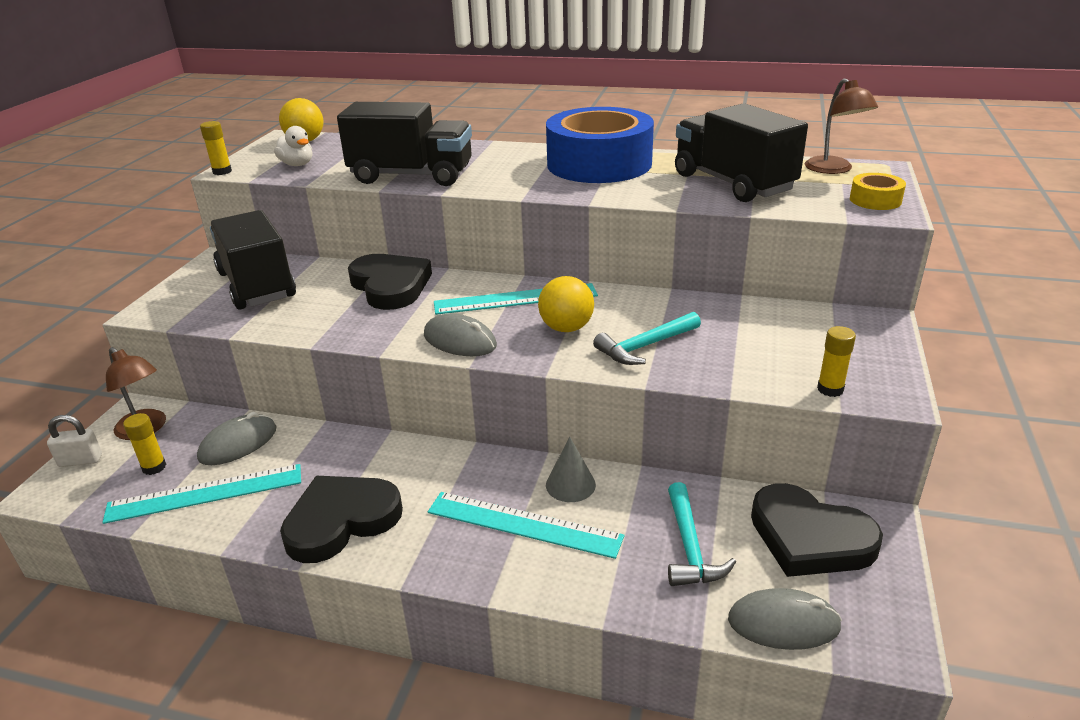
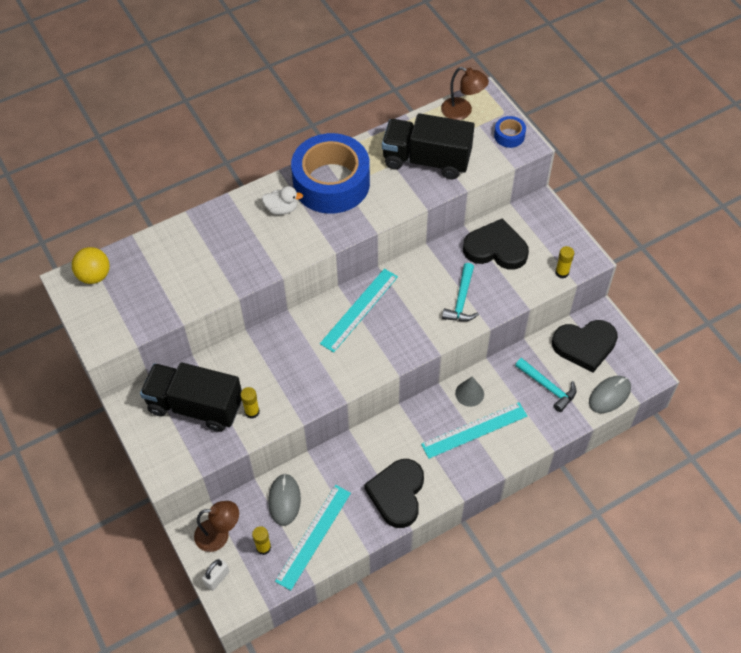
camera: 45 degrees left, 25 degrees up
yellow glue stick [200,121,232,175] -> yellow glue stick moved to [240,387,260,419]
white duck [274,126,313,166] -> white duck moved to [262,186,303,215]
black truck [337,102,472,186] -> none
black heart [348,254,432,310] -> black heart moved to [463,218,529,270]
grey mouse [424,314,497,356] -> none
yellow ball [538,276,594,332] -> none
yellow tape [850,173,906,210] -> blue tape [494,116,526,148]

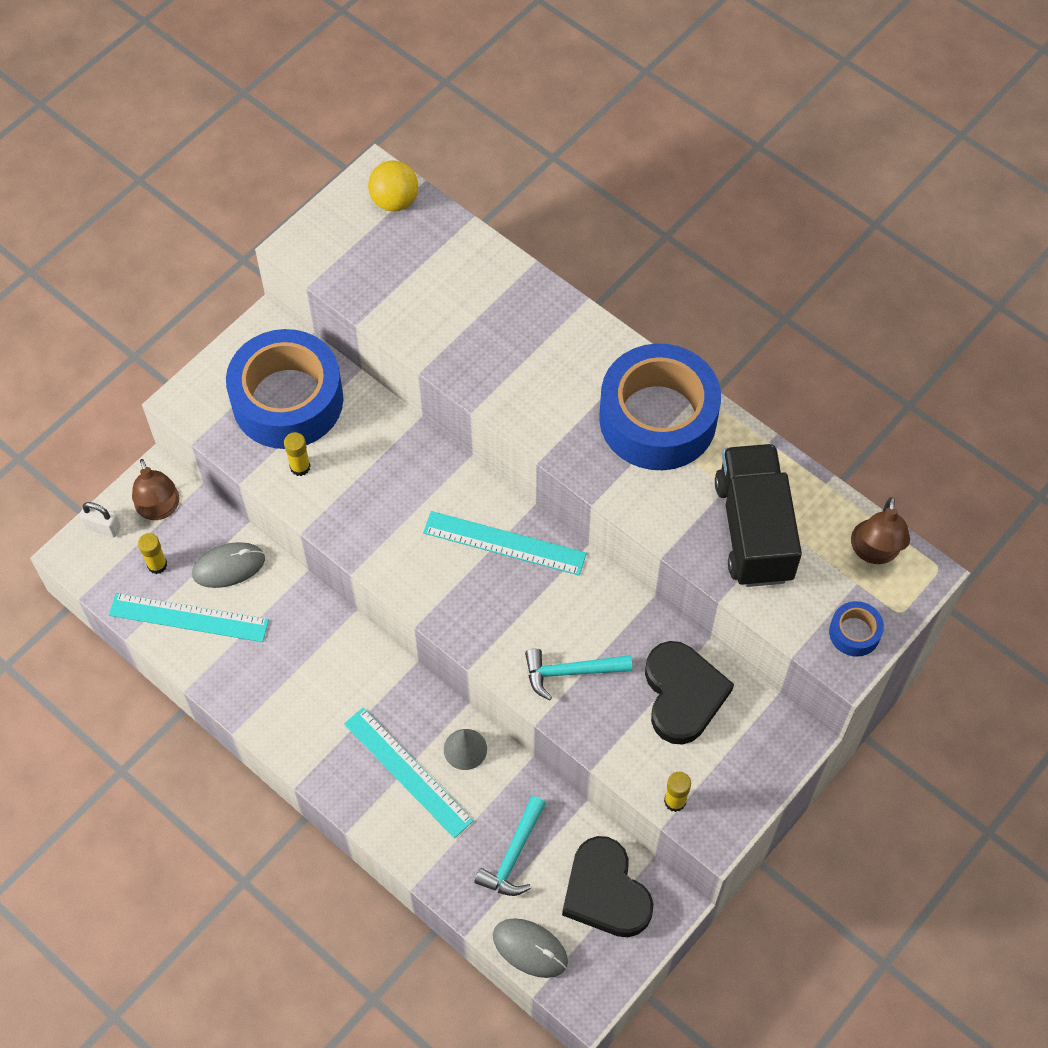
camera: 70 degrees right, 5 degrees up
black truck [140,362,242,432] -> blue tape [226,329,343,449]
white duck [262,186,303,215] -> none
black heart [364,459,424,528] -> none

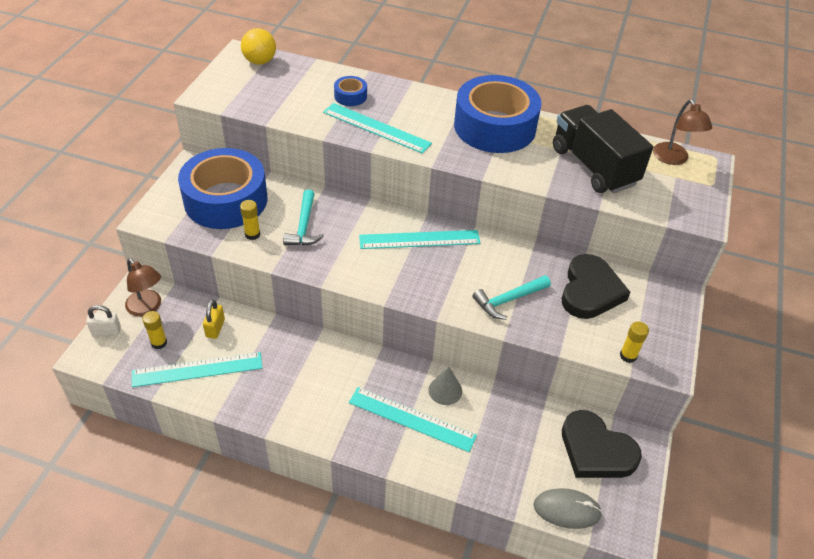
camera: 25 degrees left, 15 degrees down
grey mouse [192,542,265,588] -> yellow padlock [203,299,225,339]
turquoise hammer [474,796,546,896] -> turquoise hammer moved to [283,189,324,246]
black heart [645,641,734,745] -> black heart turned 45 degrees clockwise [562,254,630,319]
blue tape [829,601,884,657] -> blue tape moved to [334,76,367,106]
none -> turquoise ruler [323,103,432,154]

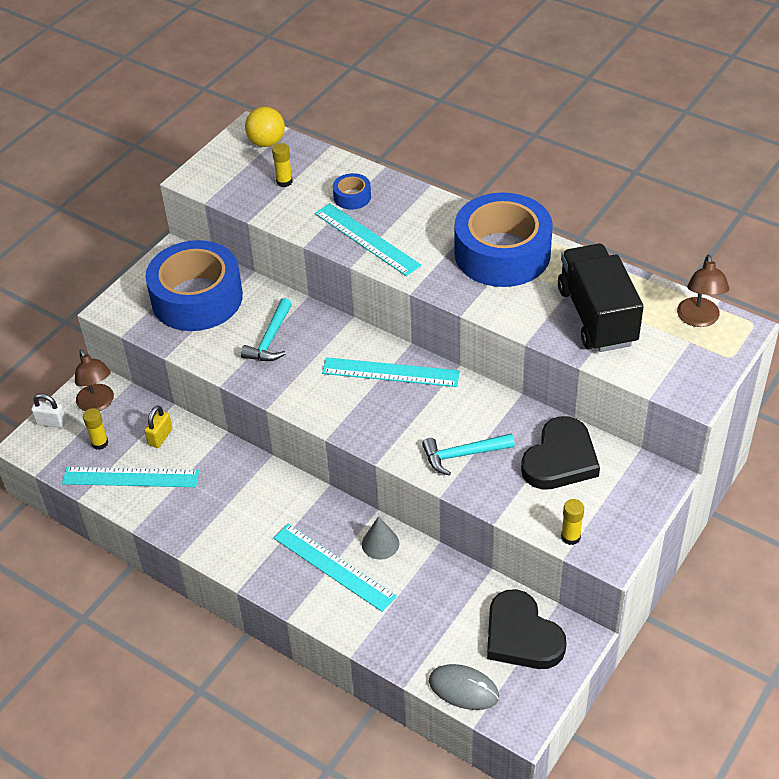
camera: 20 degrees right, 0 degrees up
yellow glue stick [240,200,260,240] -> yellow glue stick moved to [272,143,293,187]

